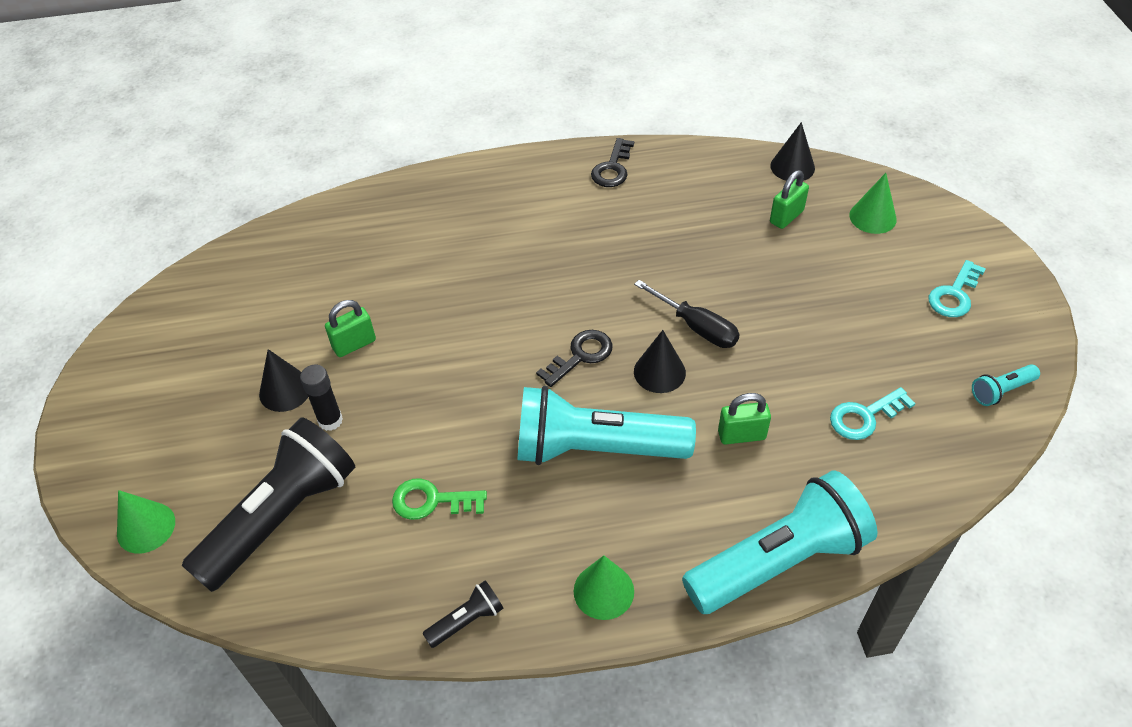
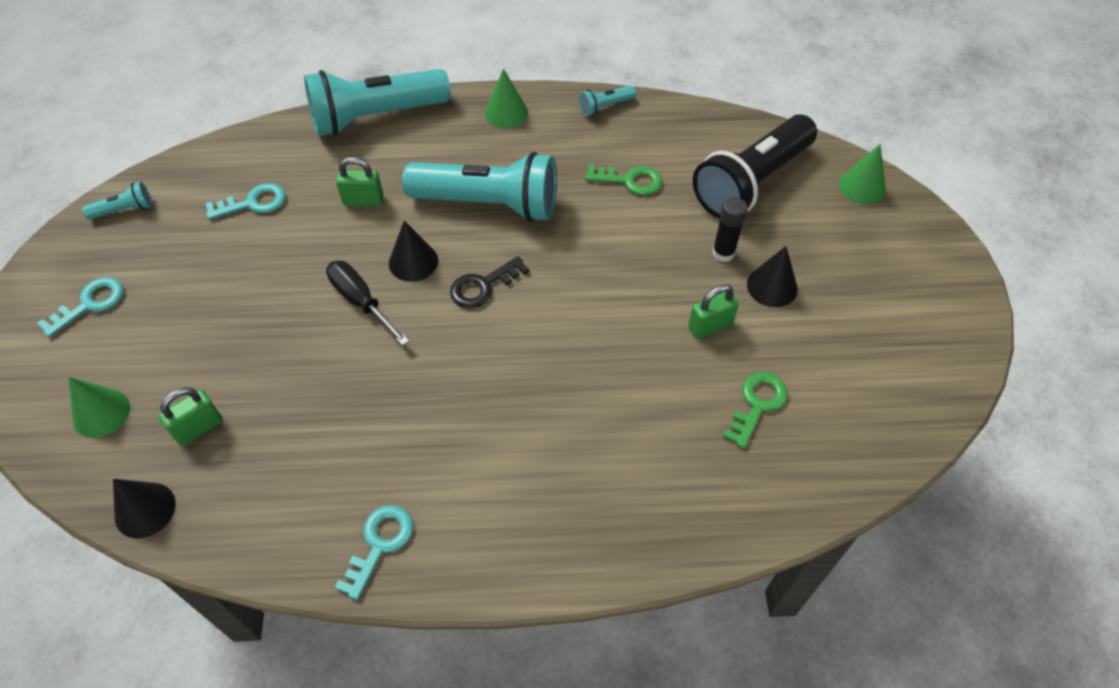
camera: 175 degrees left, 5 degrees up
black flashlight [422,580,503,648] -> turquoise flashlight [579,85,636,116]
black key [591,138,634,187] -> turquoise key [335,505,413,600]
none -> green key [723,372,788,448]

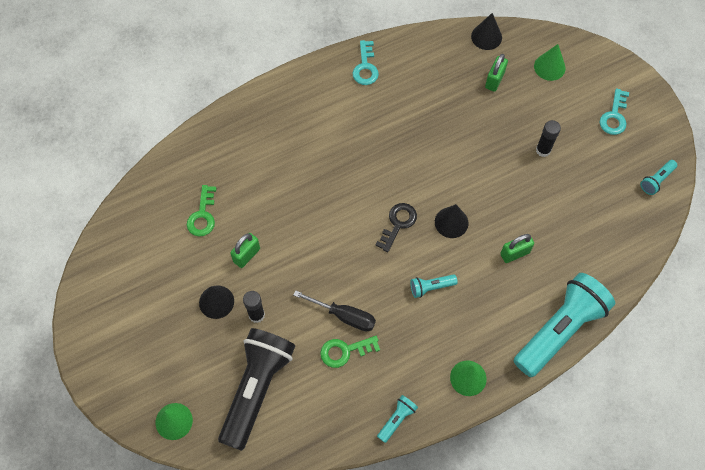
camera: 155 degrees right, 10 degrees up
turquoise key [205,183,286,220] -> none
black screwdriver [326,261,409,346] -> black screwdriver moved to [294,290,376,332]
turquoise flashlight [402,152,557,222] -> turquoise flashlight [410,274,458,298], size x0.42
none -> black glue stick [536,120,561,157]

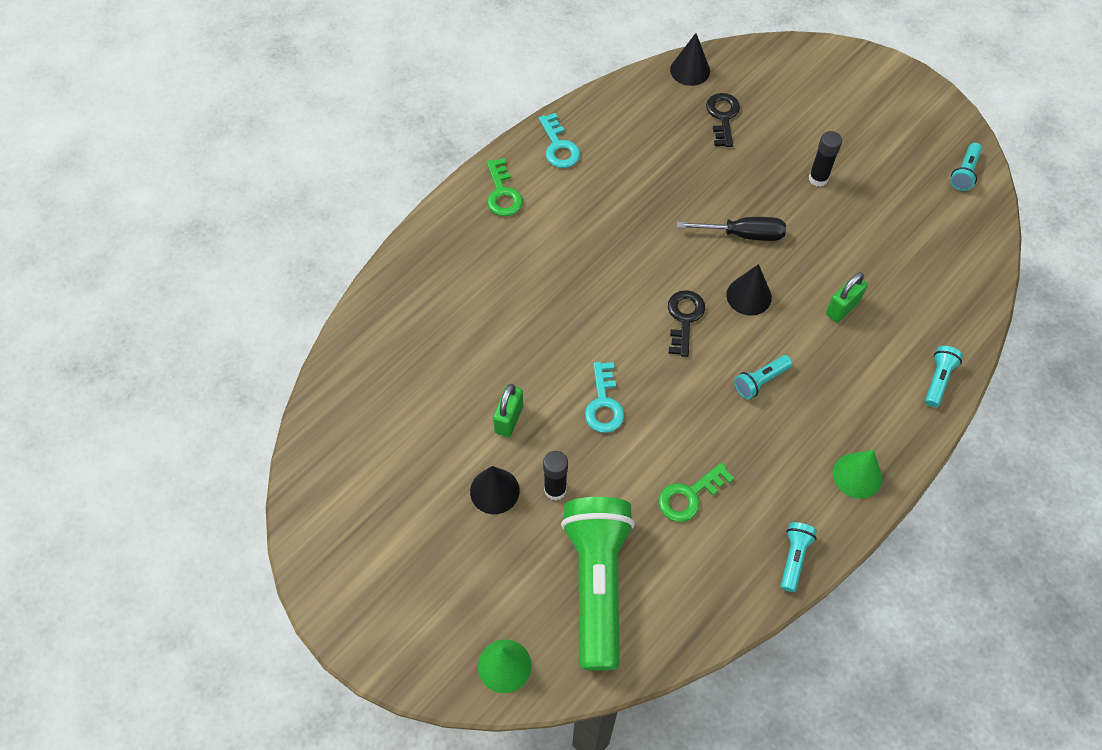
camera: 20 degrees left, 5 degrees down
green key [187,185,216,237] -> green key moved to [487,158,523,216]
black flashlight [218,328,295,451] -> green flashlight [561,497,635,671]
black screwdriver [294,290,376,332] -> black screwdriver moved to [677,217,786,241]
green padlock [485,54,508,92] -> black key [706,93,740,147]
turquoise flashlight [514,273,615,377] -> turquoise flashlight [925,346,963,407], size x0.42
green cone [534,44,566,81] -> none
turquoise key [600,89,629,135] -> turquoise key moved to [585,362,625,433]

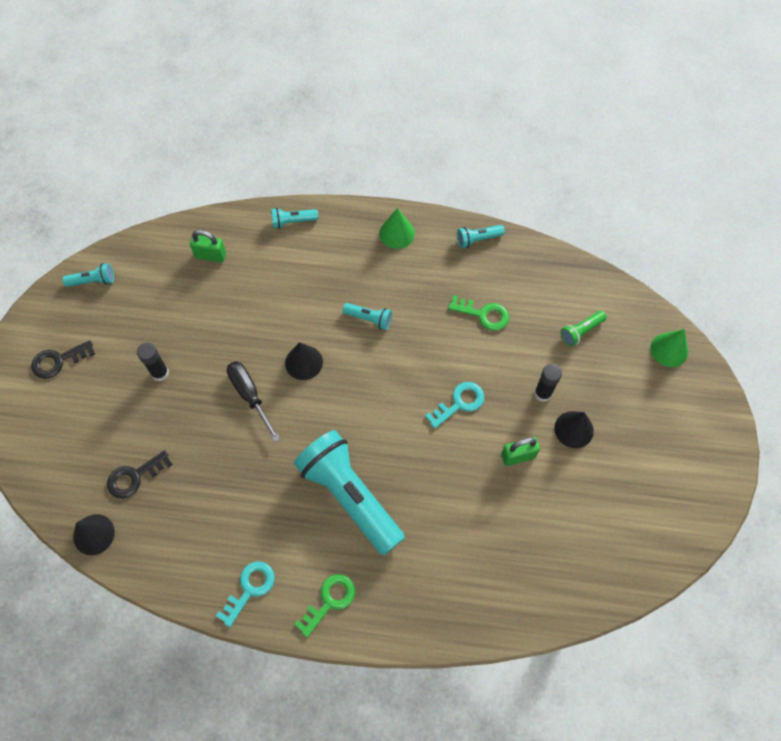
camera: 125 degrees left, 5 degrees up
green flashlight [561,497,635,671] -> green flashlight [560,311,607,346], size x0.42
black key [668,290,705,357] -> black key moved to [31,340,95,379]
green padlock [826,272,868,323] -> green padlock moved to [190,230,226,263]
none -> turquoise flashlight [294,430,405,555]

